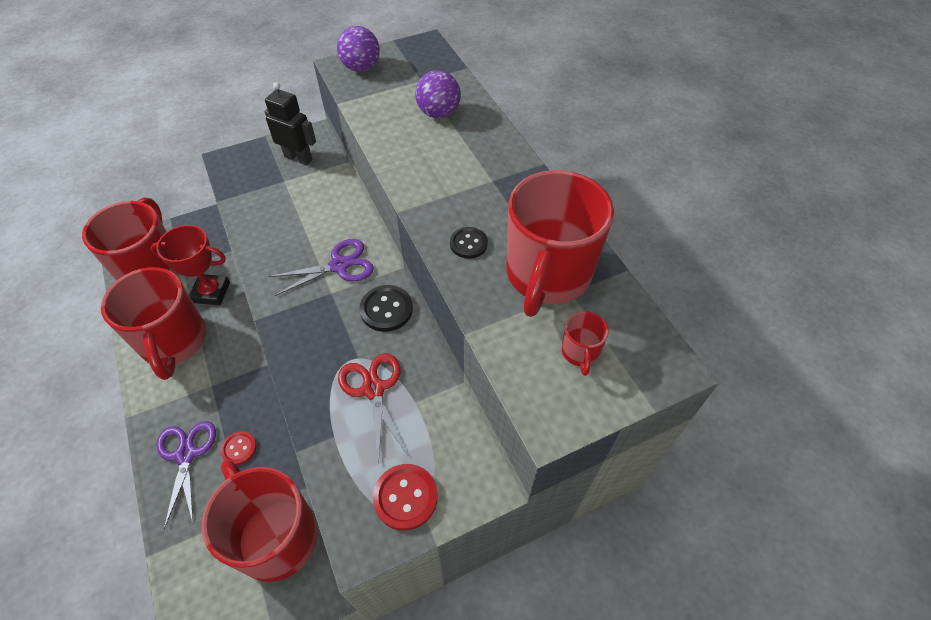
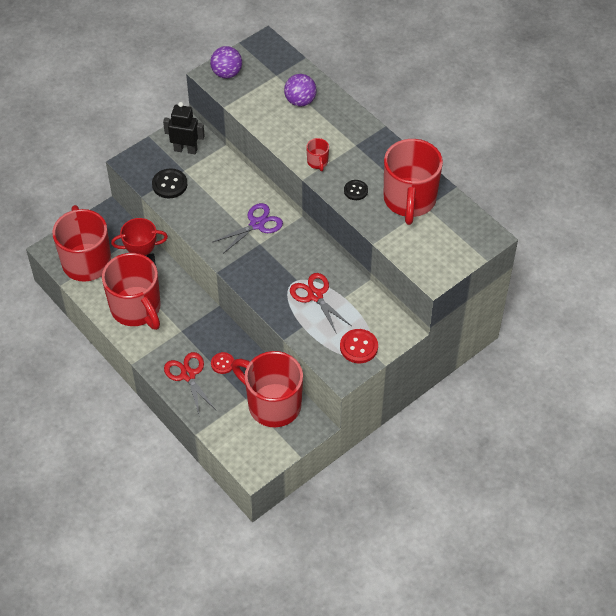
camera: 15 degrees left, 0 degrees up
purple scissors [157,421,216,529] -> red scissors [164,352,216,417]
black button [360,285,413,332] -> black button moved to [152,168,187,198]
red mug [561,311,609,376] -> red mug moved to [306,138,329,171]

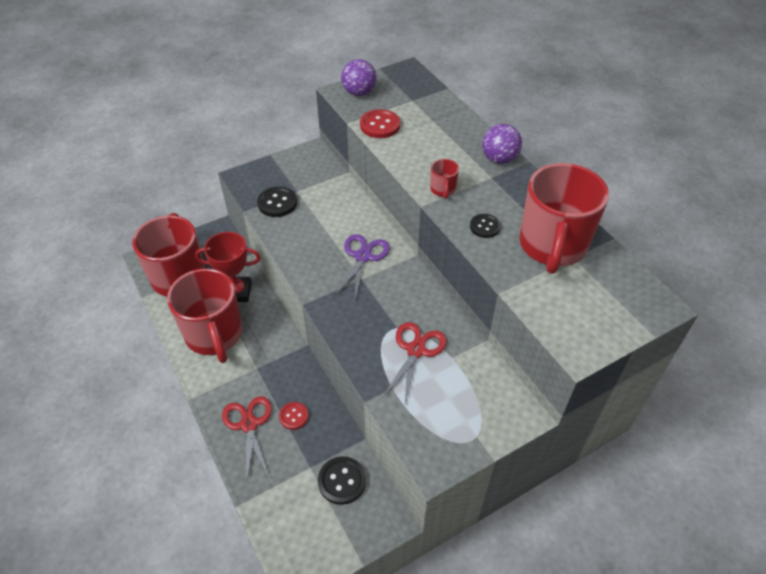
camera: 10 degrees right, 5 degrees down
black robot [163,102,205,154] -> none
purple scissors [213,203,283,254] -> purple scissors turned 45 degrees counterclockwise [335,234,390,301]
red mug [231,351,303,427] -> black button [318,456,366,505]
purple ball [284,74,317,107] -> purple ball moved to [482,124,522,164]
red scissors [290,273,351,334] -> red scissors turned 45 degrees clockwise [382,322,447,404]
red button [340,329,378,363] -> red button moved to [360,109,400,138]

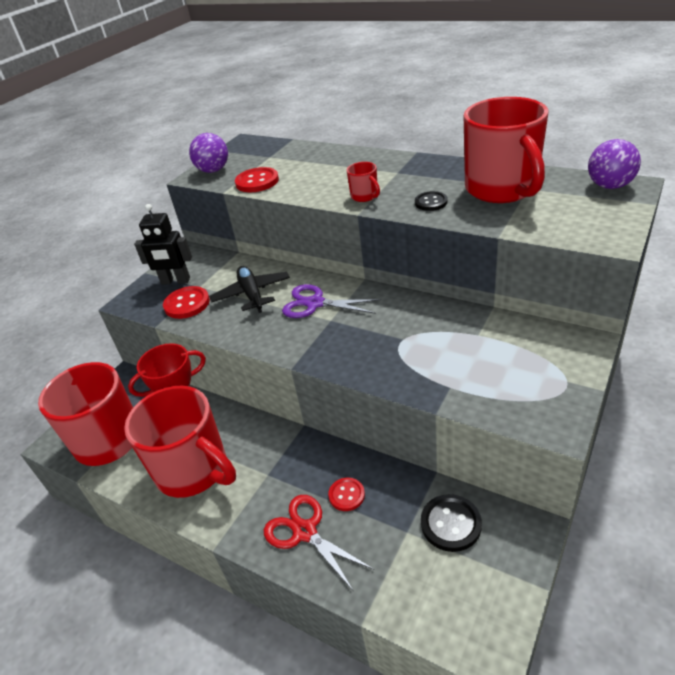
camera: 25 degrees left, 10 degrees down
black button [257,186,297,217] -> red button [163,286,210,319]
purple scissors [335,234,390,301] -> purple scissors turned 60 degrees counterclockwise [282,284,381,318]
red scissors [382,322,447,404] -> none
purple ball [482,124,522,164] -> purple ball moved to [588,139,641,189]
none -> black robot [134,204,192,285]
none -> black plane [209,266,290,313]

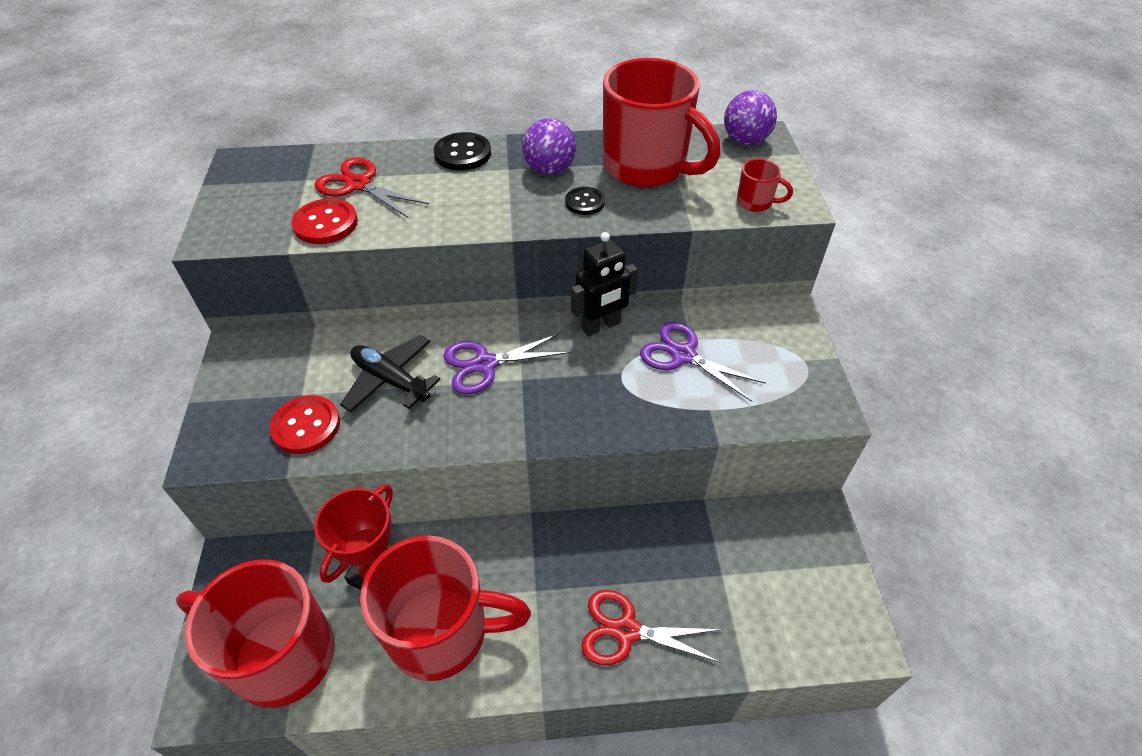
camera: 40 degrees left, 10 degrees up
black robot [134,204,192,285] -> black robot moved to [571,232,638,337]
purple ball [189,133,228,173] -> purple ball moved to [522,118,576,175]
red button [328,478,365,511] -> none
red mug [347,162,380,202] -> red mug moved to [737,159,793,212]
black button [421,494,482,552] -> black button moved to [434,132,491,171]
none -> red scissors [314,157,429,218]
none -> purple scissors [640,322,766,402]

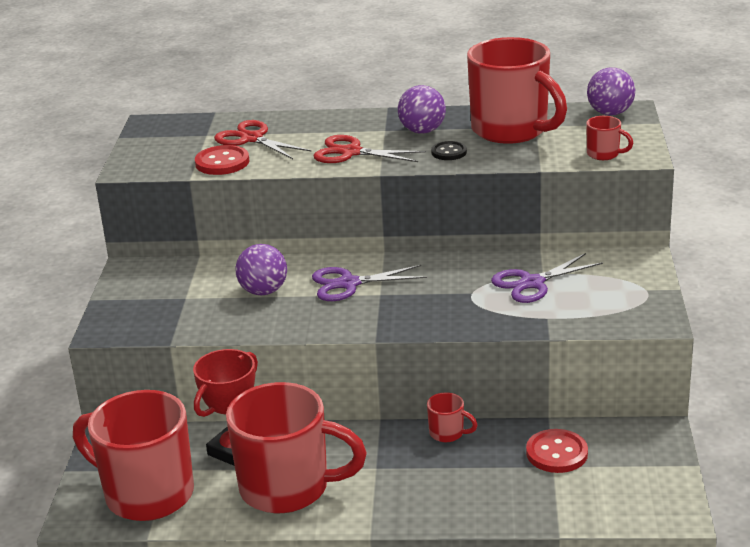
camera: 10 degrees right, 20 degrees down
red button [270,395,340,454] -> red button moved to [526,429,588,473]
black plane [340,335,441,412] -> purple ball [235,244,287,295]
black button [434,132,491,171] -> none
black robot [571,232,638,337] -> none
red scissors [581,590,722,665] -> red scissors moved to [313,135,426,163]
purple scissors [640,322,766,402] -> purple scissors turned 75 degrees counterclockwise [491,253,603,303]
none -> red mug [427,392,478,442]

